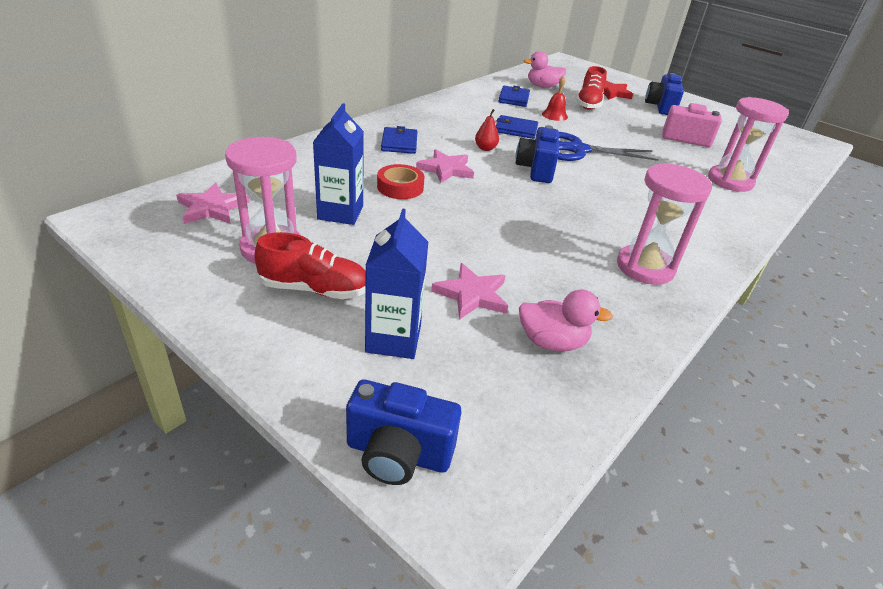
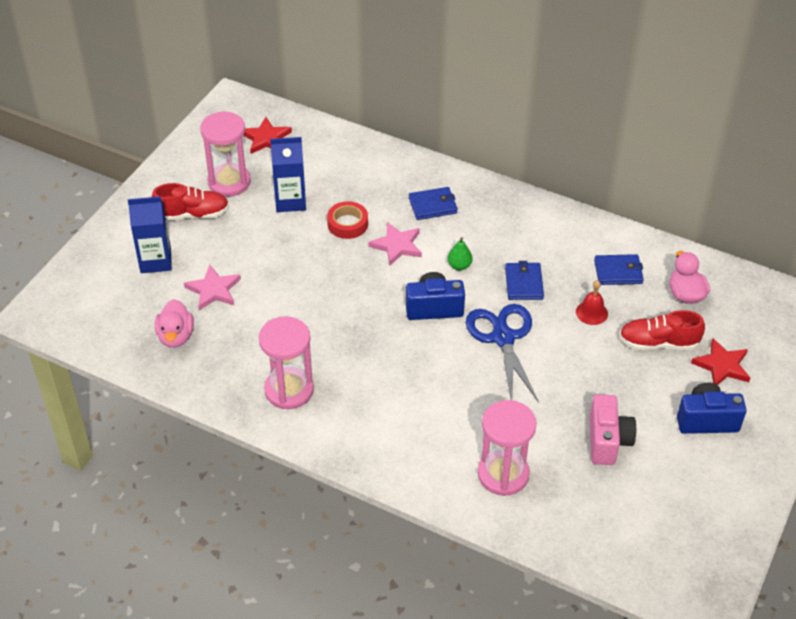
camera: 80 degrees right, 10 degrees up
pink star [176,183,249,224] -> red star [243,117,292,154]
red shoe [254,232,366,299] -> red shoe turned 90 degrees counterclockwise [152,183,229,221]
blue camera [346,379,461,485] -> none
red pear [475,109,499,151] -> green pear [448,237,472,270]

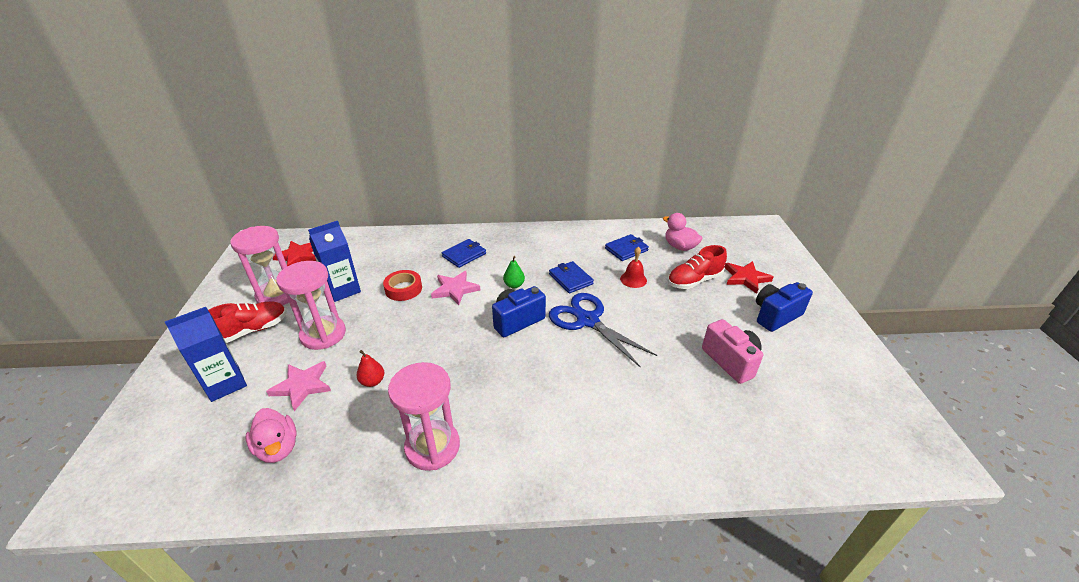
camera: 30 degrees left, 10 degrees down
pink hourglass [478,400,537,496] -> pink hourglass moved to [276,261,346,350]
none -> red pear [357,350,384,387]

